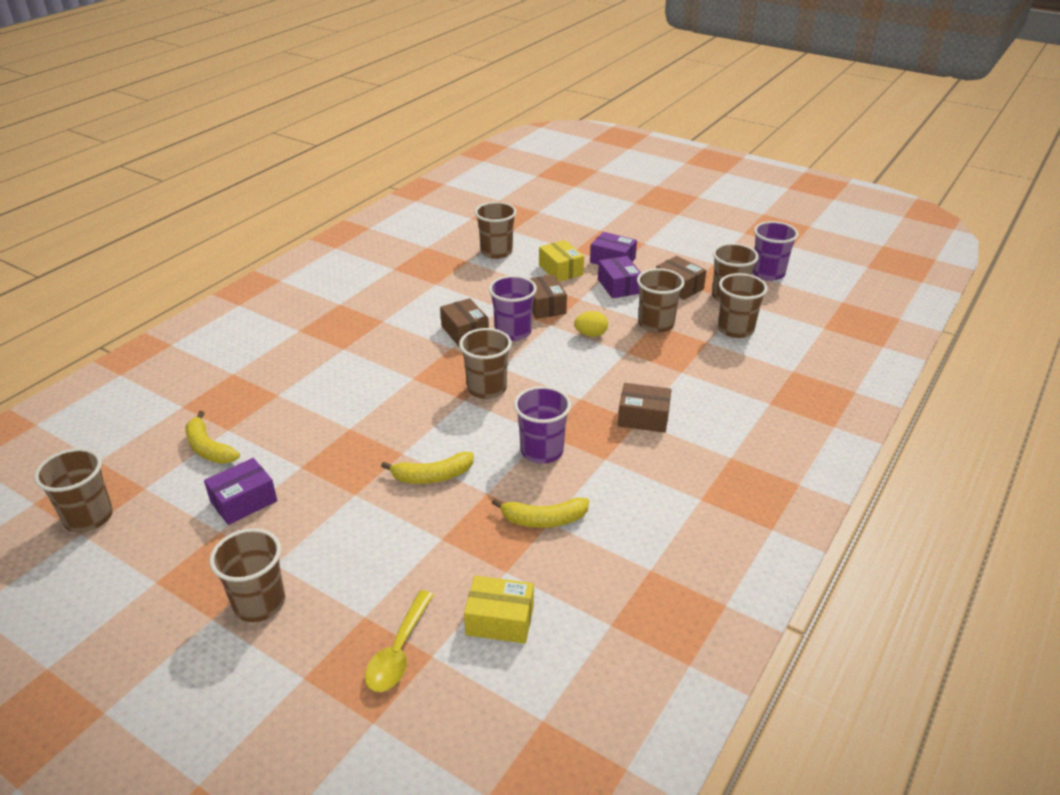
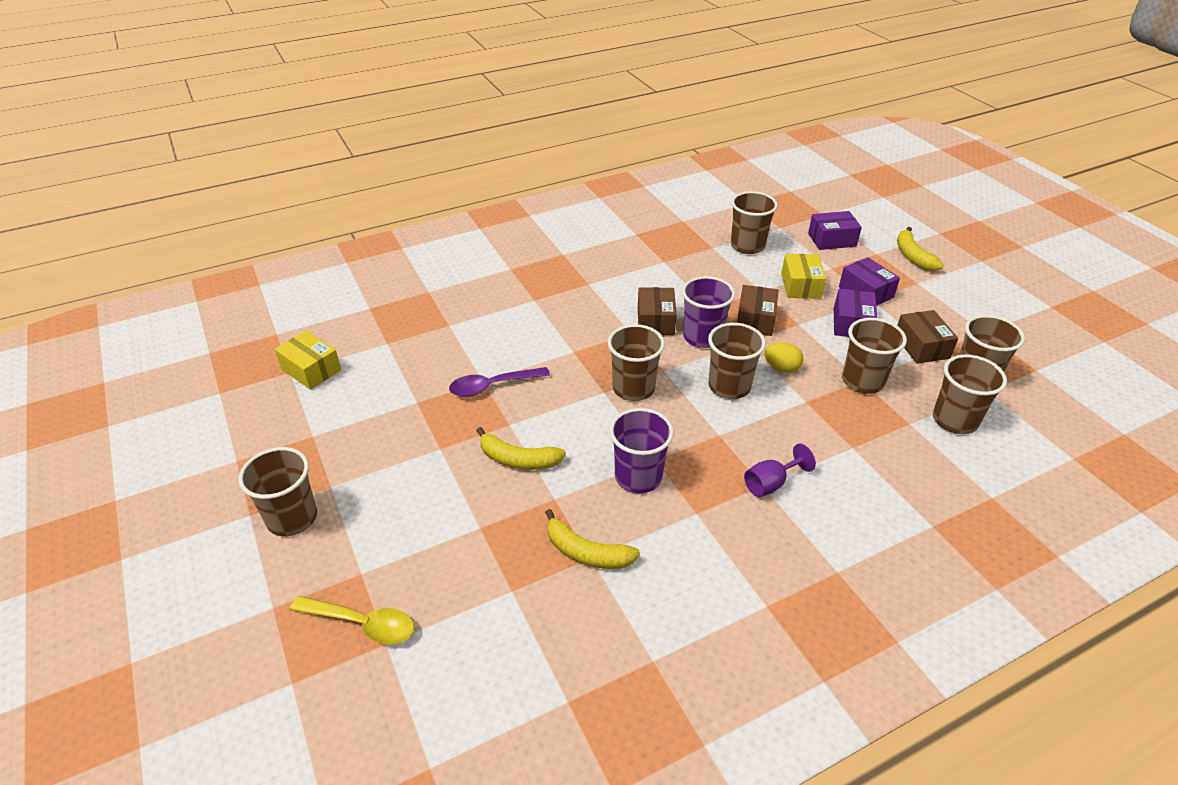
camera: 30 degrees right, 5 degrees up
brown cup [34,448,113,533] -> brown cup moved to [708,323,766,399]
yellow banana [185,411,240,464] -> yellow banana moved to [897,227,944,271]
purple box [204,458,277,525] -> purple box moved to [808,211,862,250]
yellow spoon [365,590,434,692] -> yellow spoon turned 120 degrees counterclockwise [290,596,415,645]
yellow box [464,576,534,644] -> yellow box moved to [275,331,341,390]
brown box [618,383,672,433] -> purple goblet [744,443,816,497]
purple cup [753,221,799,281] -> none
none -> purple spoon [449,367,550,397]

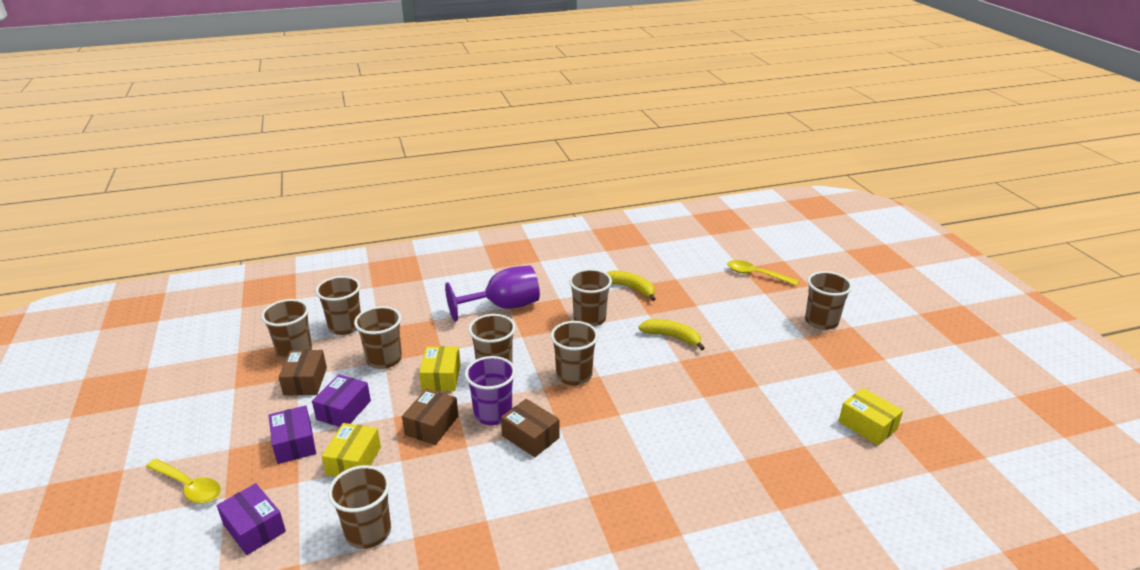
camera: 170 degrees left, 10 degrees down
purple spoon [449,367,550,397] -> none
purple cup [609,408,674,493] -> brown cup [569,269,612,327]
brown box [638,287,677,335] -> brown box turned 60 degrees counterclockwise [501,399,560,457]
purple goblet [744,443,816,497] -> purple goblet [445,265,540,322], size x1.92
yellow egg [764,342,803,373] -> yellow box [419,346,461,391]
purple box [808,211,862,250] -> purple box turned 45 degrees clockwise [217,483,286,555]
yellow banana [897,227,944,271] -> yellow spoon [146,459,221,503]

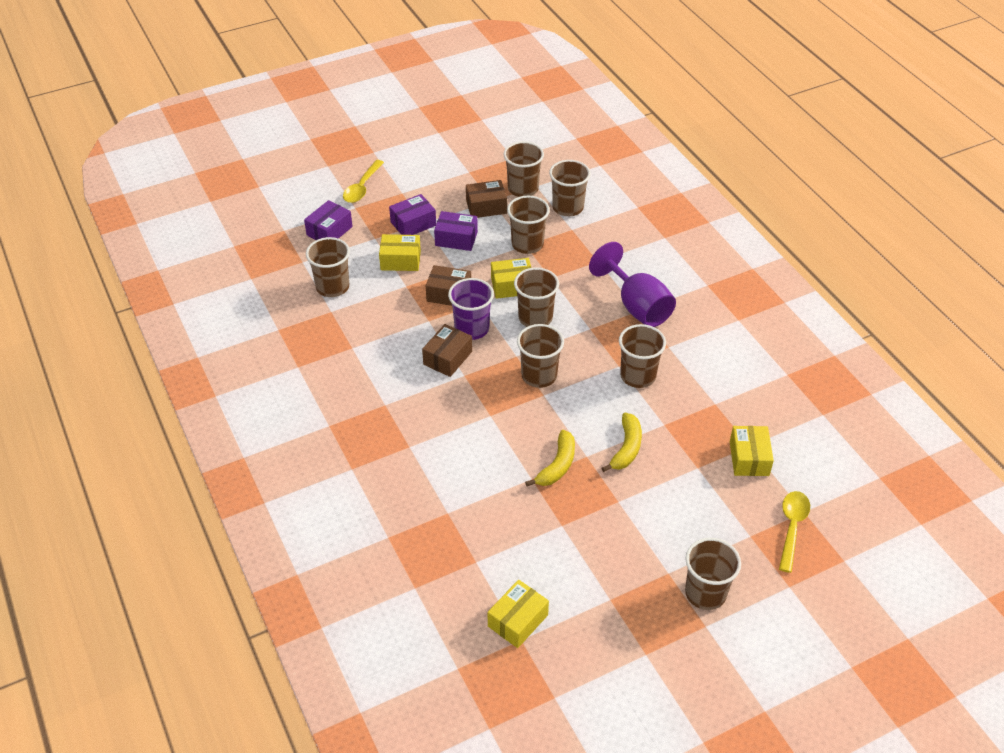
camera: 80 degrees right, 15 degrees up
yellow banana [607,270,655,301] -> yellow banana moved to [525,430,575,486]
none -> yellow box [730,426,774,476]

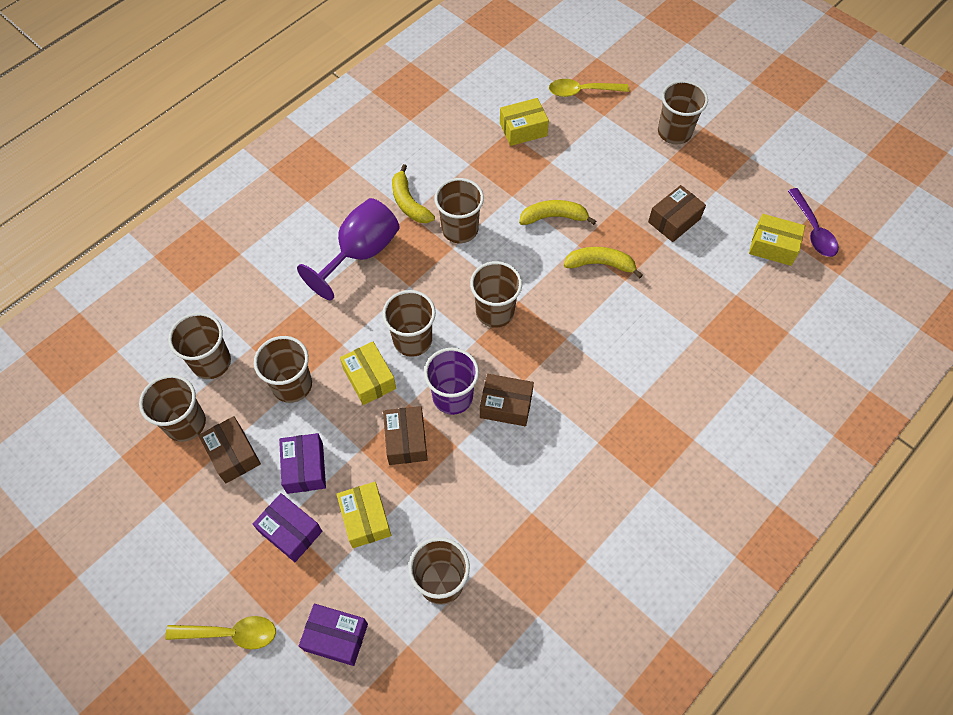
camera: 110 degrees left, 15 degrees up
none -> yellow banana [392,164,435,223]
none -> brown box [648,185,706,242]
none -> purple spoon [788,188,839,257]

